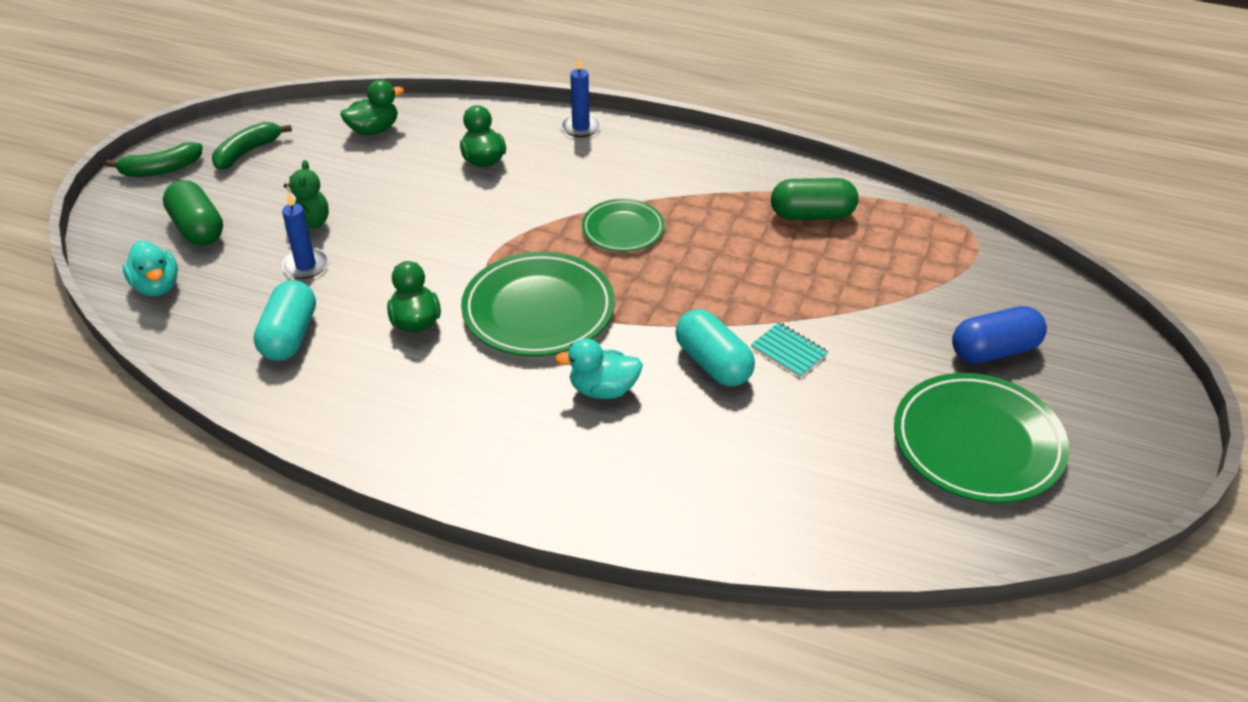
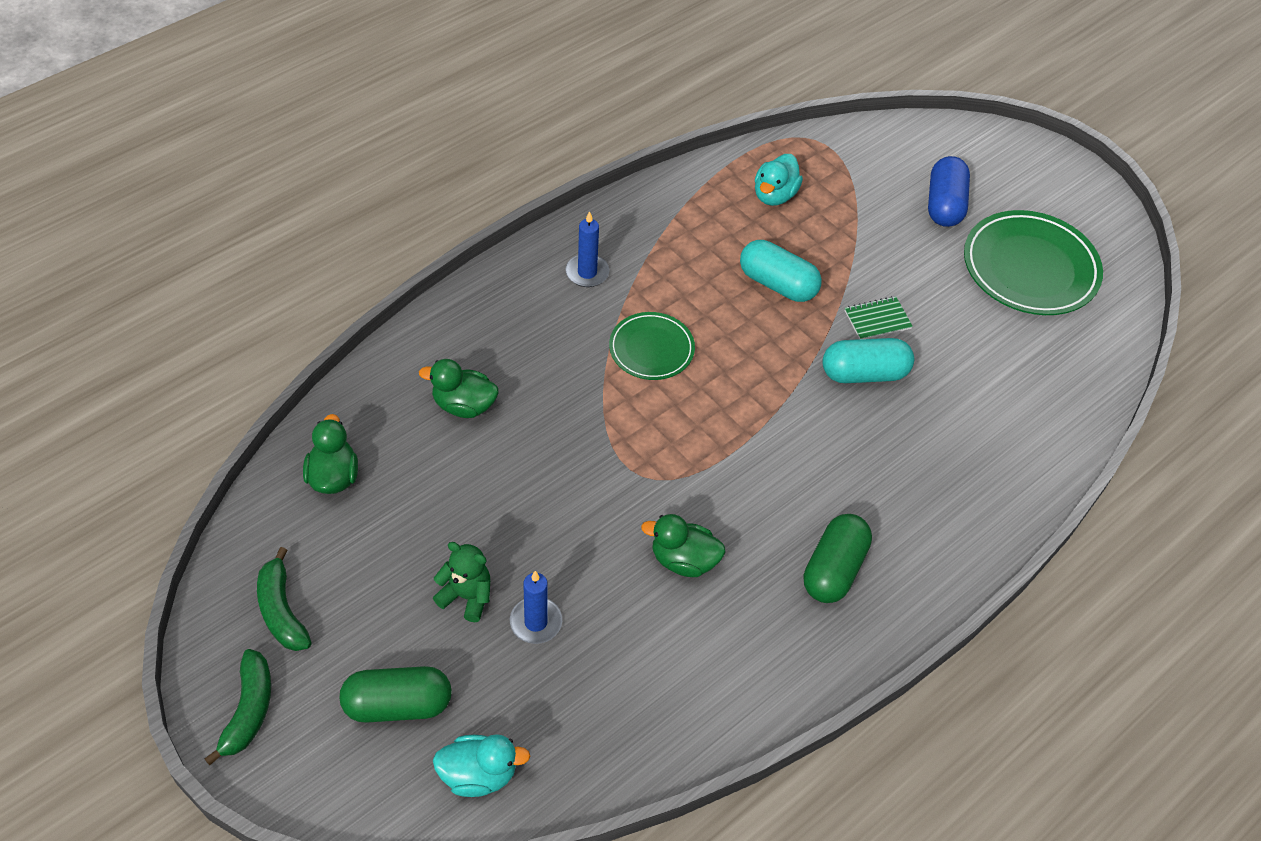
camera: 65 degrees left, 10 degrees up
turquoise capsule [254,280,316,361] -> turquoise capsule moved to [740,240,822,302]
green plate [461,252,615,356] -> none
turquoise duck [555,338,643,399] -> turquoise duck moved to [755,154,803,206]
blue candle [561,58,601,137] -> blue candle moved to [565,211,610,287]
turquoise notebook [751,322,828,378] -> green notebook [845,296,913,339]
green capsule [771,178,859,220] -> green capsule moved to [804,514,872,603]

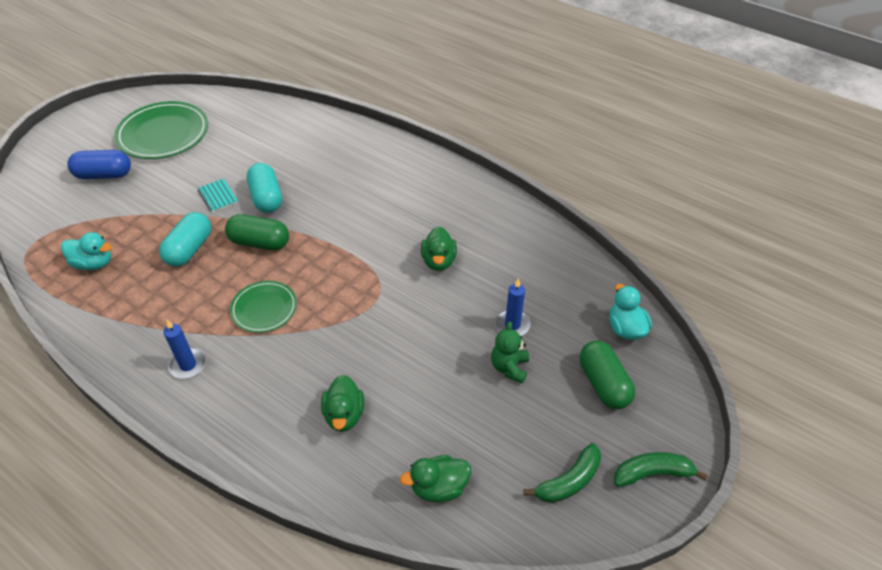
camera: 100 degrees left, 5 degrees down
green capsule [804,514,872,603] -> green capsule moved to [225,214,289,250]
green notebook [845,296,913,339] -> turquoise notebook [198,178,238,213]

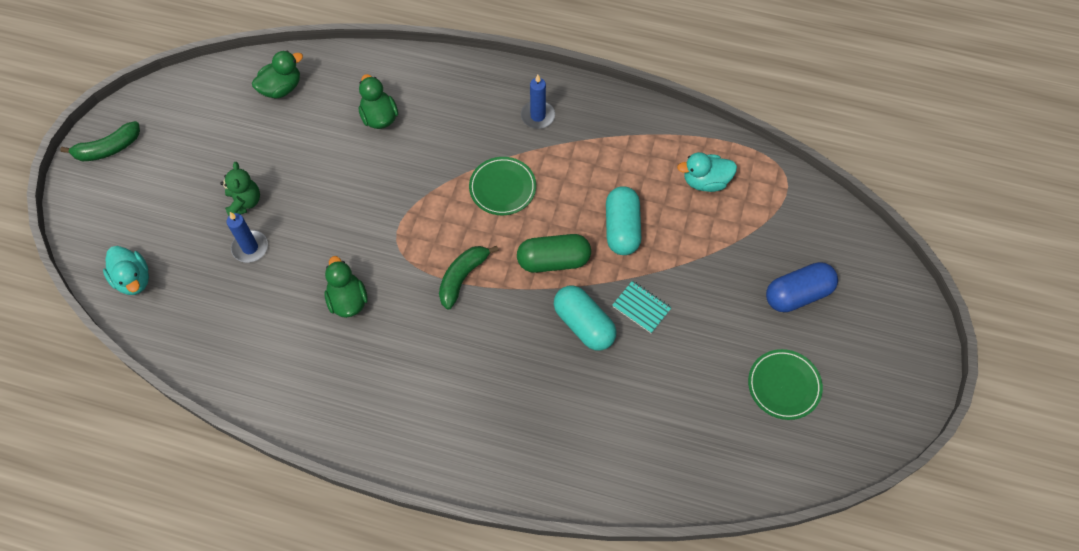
camera: 160 degrees right, 15 degrees up
green plate [114,101,208,159] -> green plate [748,349,823,420], size x0.58
green banana [524,443,601,503] -> green banana moved to [439,246,498,310]
green capsule [580,341,635,409] -> none

